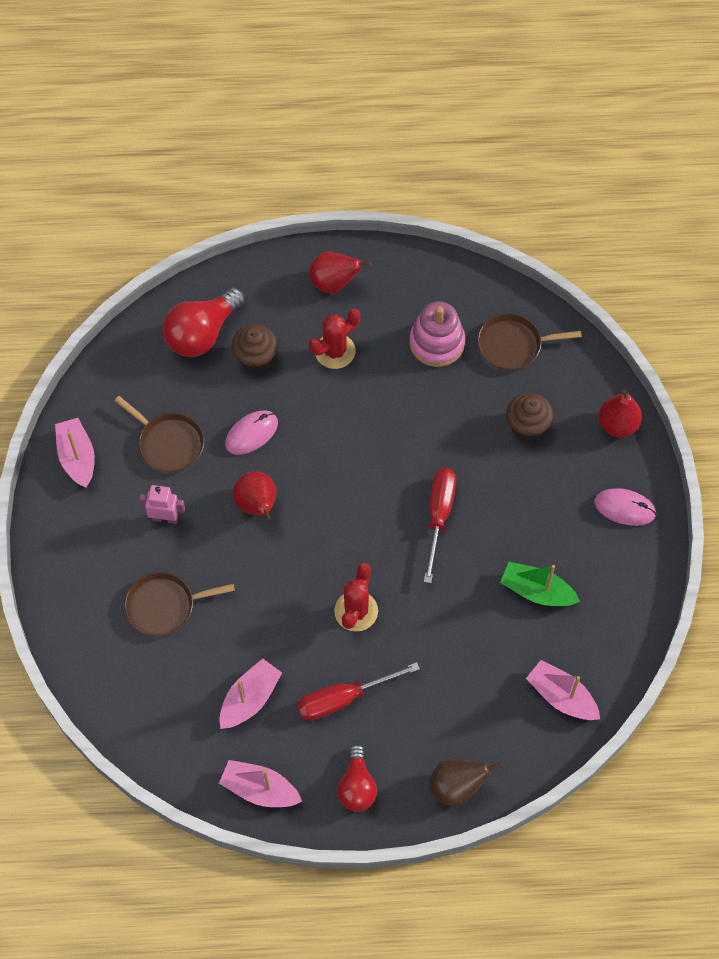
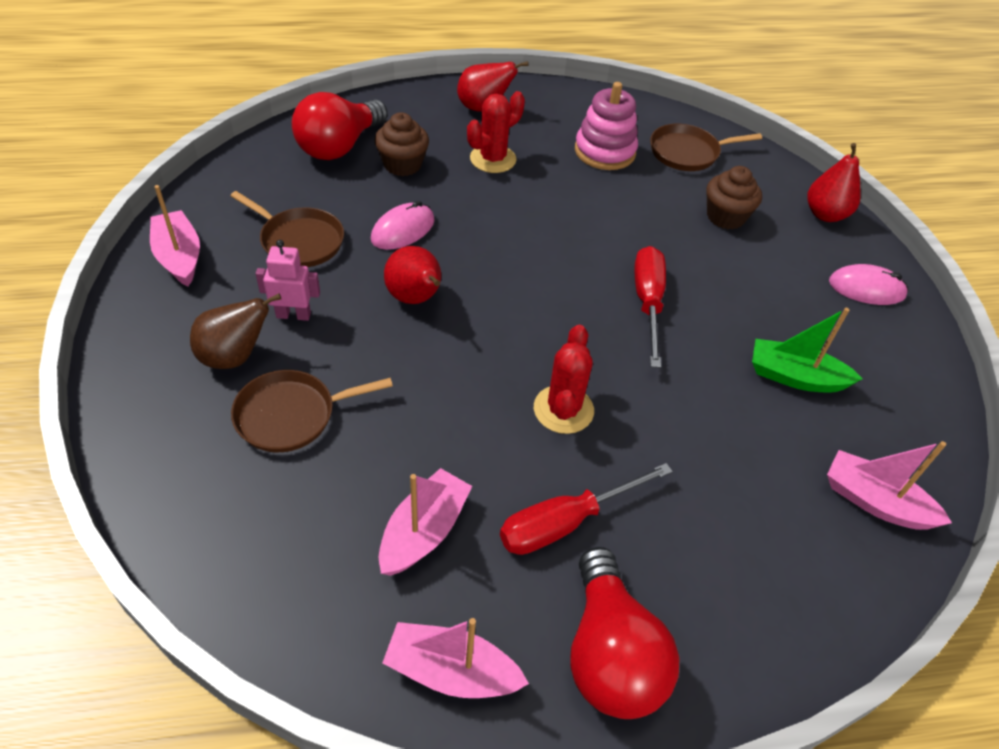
camera: 10 degrees left, 15 degrees down
red light bulb [337,744,377,812] -> red light bulb [570,547,680,719], size x1.56
brown pear [429,760,502,807] -> brown pear moved to [190,294,281,369]

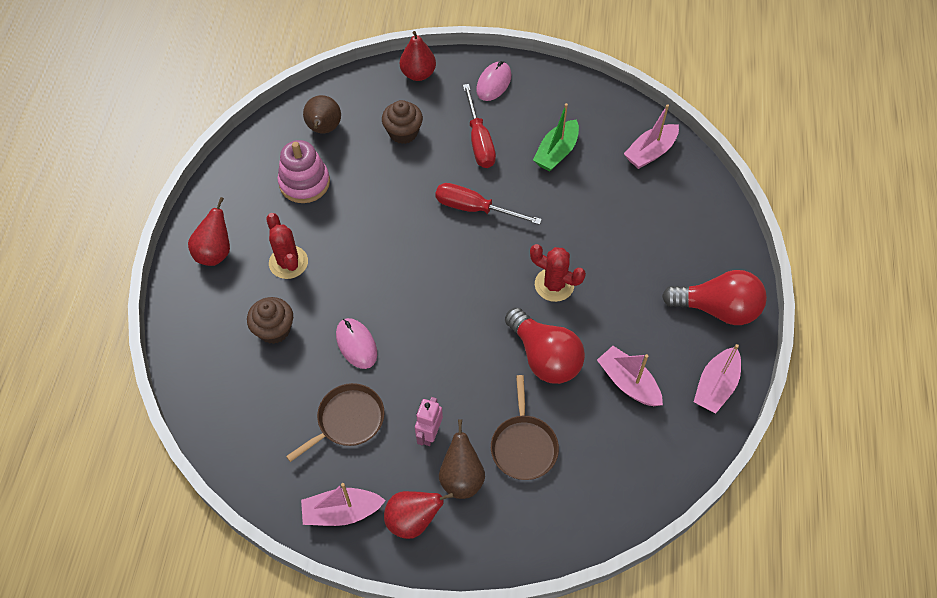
camera: 70 degrees left, 10 degrees up
red light bulb [292,92,388,160] -> red light bulb moved to [505,307,585,384]
red pear [384,246,441,304] -> red pear moved to [384,491,454,539]
red screwdriver [500,463,673,555] -> red screwdriver moved to [463,84,496,168]
brown pan [650,124,762,171] -> brown pear [303,95,341,133]

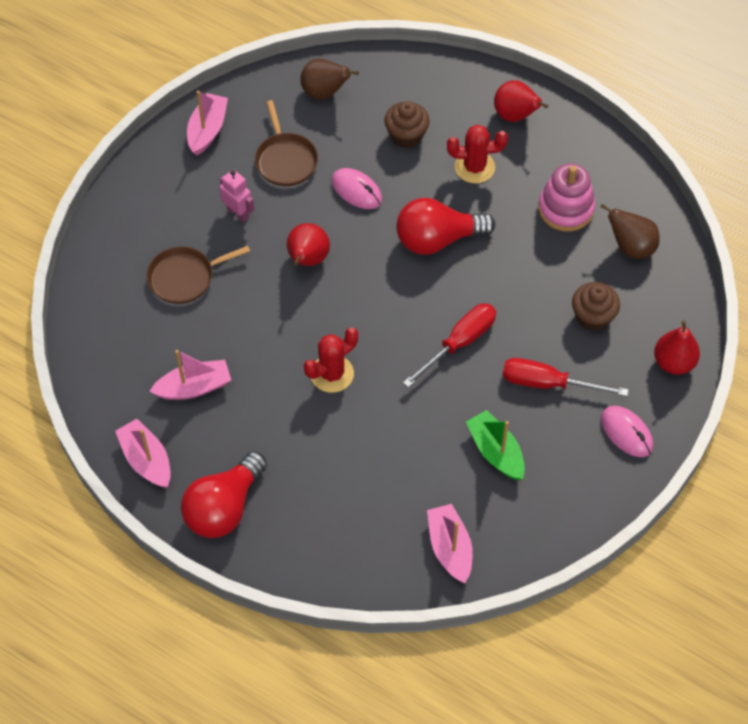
camera: 115 degrees right, 0 degrees up
pink mouse [336,318,377,369] -> pink mouse turned 45 degrees clockwise [331,168,382,209]
red pear [384,491,454,539] -> red pear moved to [287,223,330,266]
brown pear [439,419,485,499] -> brown pear moved to [300,59,359,100]
brown pan [491,375,559,480] -> brown pan turned 45 degrees counterclockwise [146,246,250,304]
red light bulb [505,307,585,384] -> red light bulb moved to [396,198,495,255]

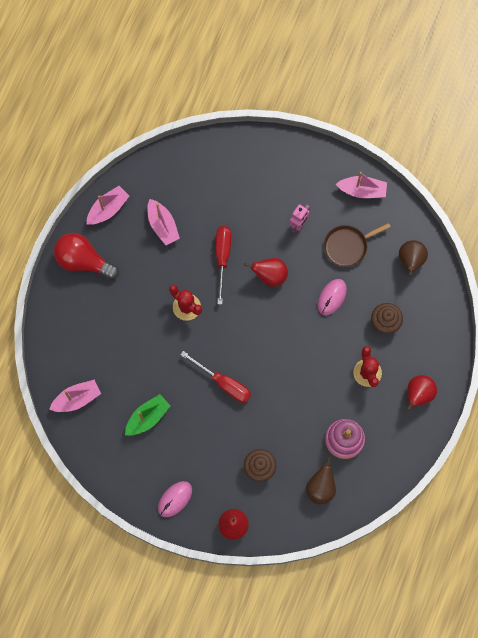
camera: 80 degrees right, 15 degrees up
brown pan [146,246,250,304] -> none
red light bulb [396,198,495,255] -> none
red screwdriver [503,358,629,396] -> red screwdriver moved to [216,226,231,304]

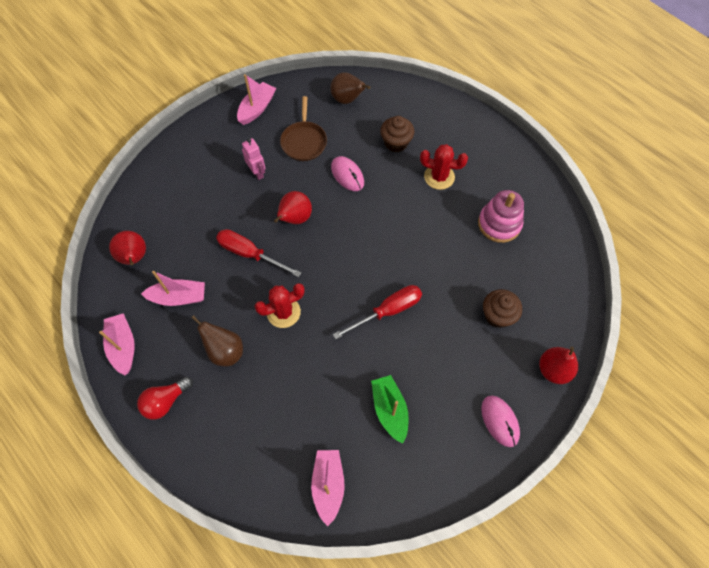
camera: 65 degrees left, 10 degrees down
red light bulb [54,233,119,279] -> red light bulb [137,377,193,420], size x0.64
brown pear [306,457,336,505] -> brown pear moved to [191,315,243,366]
red pear [407,375,437,411] -> red pear moved to [109,231,146,265]

